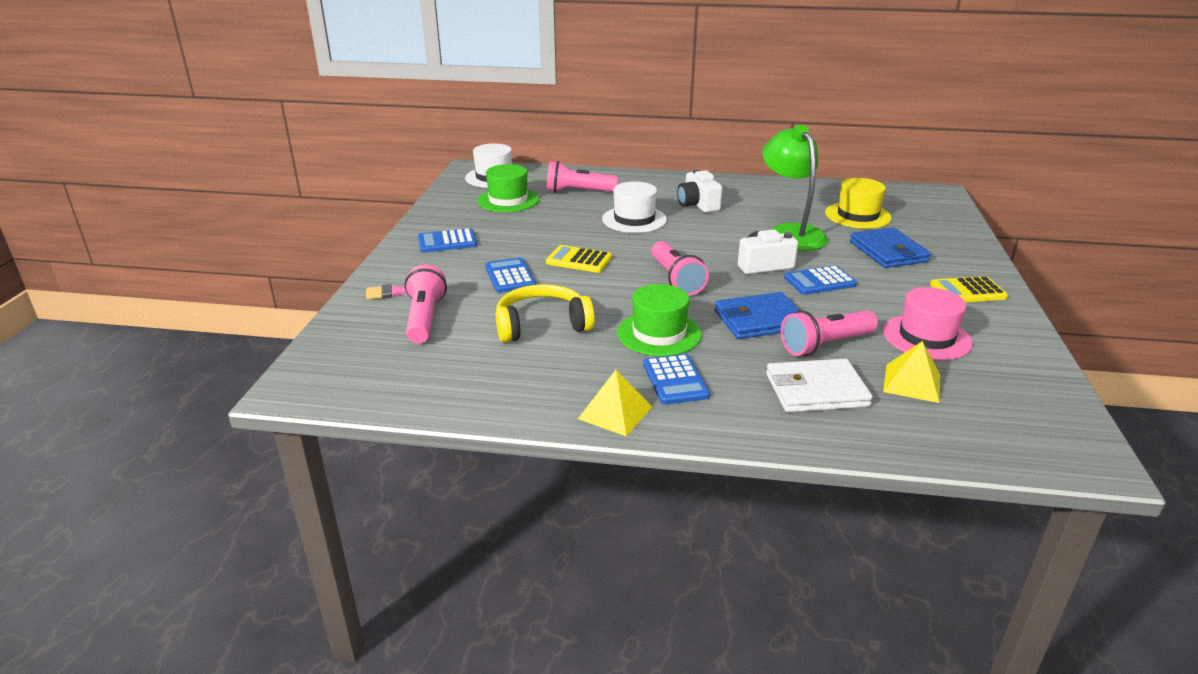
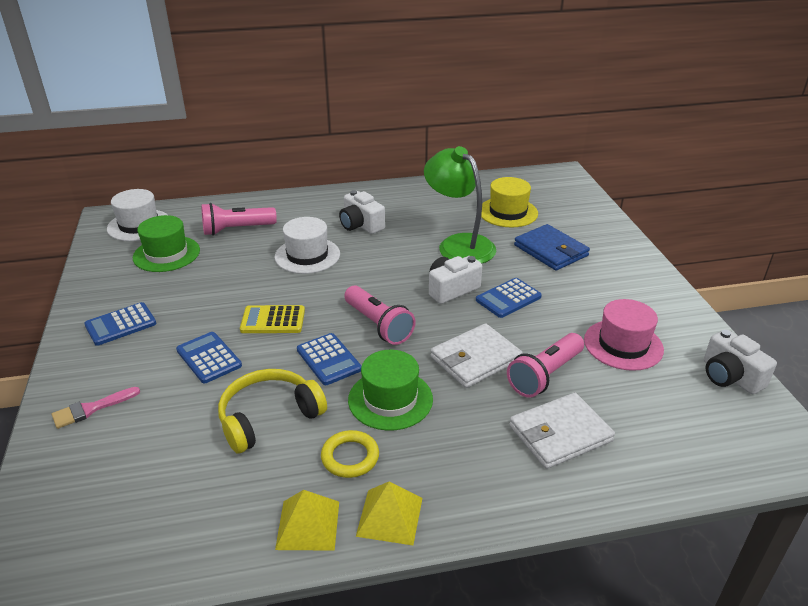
camera: 20 degrees left, 5 degrees up
pink flashlight [405,264,447,344] -> none
blue calculator [643,354,710,405] -> blue calculator moved to [297,333,362,385]
blue wallet [715,292,800,339] -> white wallet [431,323,523,388]
yellow pyramid [883,341,940,403] -> yellow pyramid moved to [275,490,339,551]
yellow calculator [930,276,1008,302] -> none
none -> yellow ring [321,430,379,478]
none -> white camera [704,329,777,394]

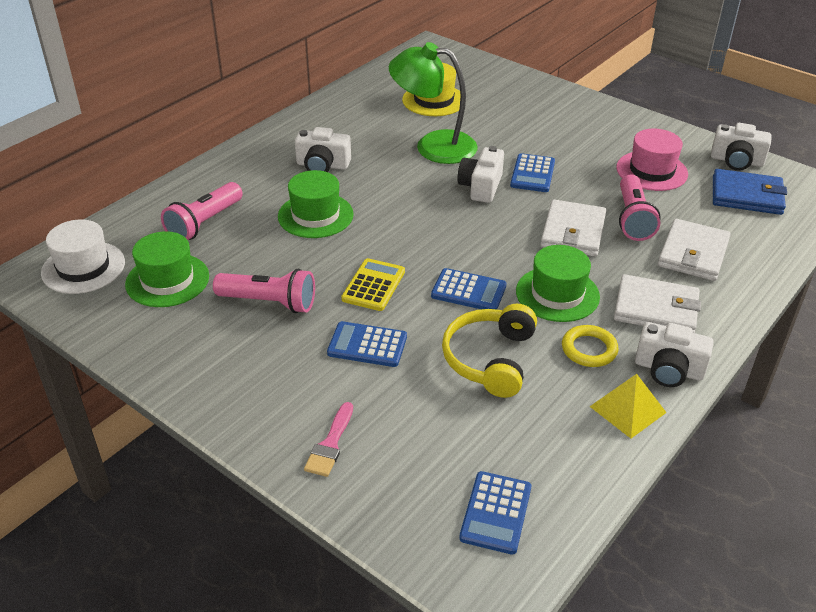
camera: 40 degrees left, 5 degrees up
blue calculator [84,302,156,346] -> blue calculator moved to [459,471,531,555]
yellow calculator [240,305,305,333] -> yellow calculator turned 150 degrees clockwise [341,258,405,311]
white hat [274,217,340,274] -> green hat [278,170,354,238]
pink flashlight [344,285,416,345] -> pink flashlight moved to [213,268,315,313]
yellow pyramid [356,481,422,545] -> white camera [635,322,714,387]
blue wallet [514,224,590,271] -> blue wallet moved to [713,169,787,215]
none -> white wallet [614,274,701,333]

